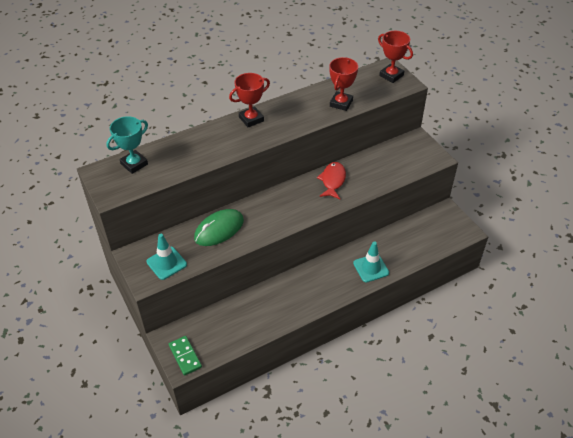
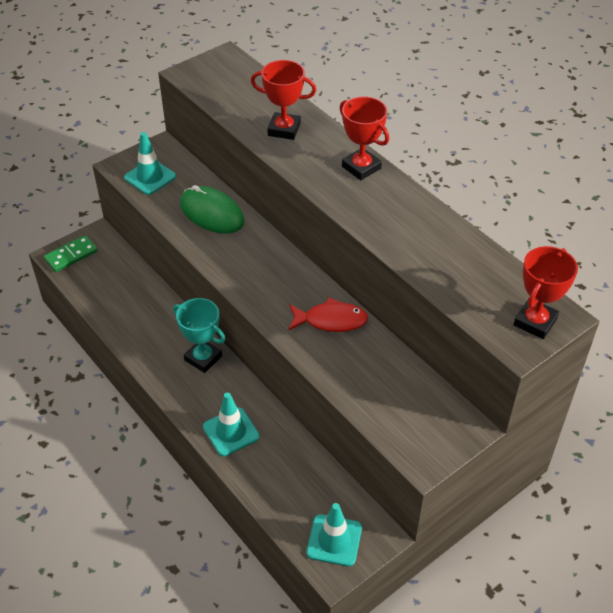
camera: 80 degrees right, 0 degrees up
turquoise trophy [106,116,148,174] -> turquoise trophy moved to [173,298,225,373]
red trophy [329,57,358,111] -> red trophy moved to [251,60,317,140]
none -> turquoise traffic cone [307,503,362,567]

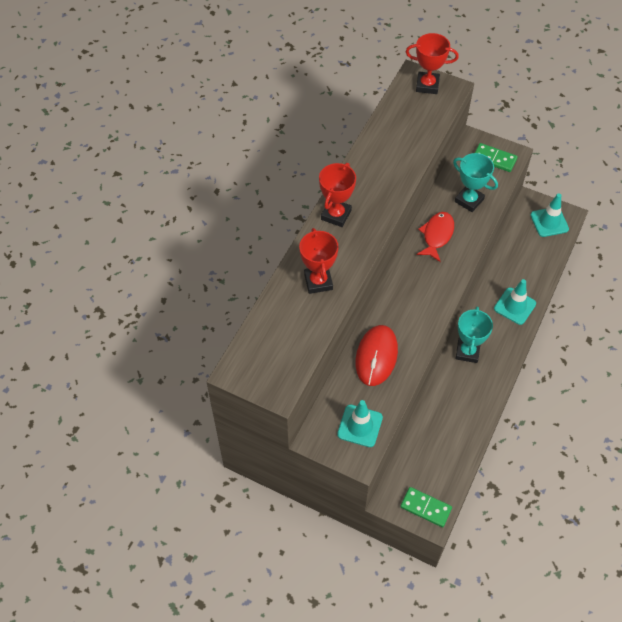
camera: 115 degrees left, 10 degrees up
green mouse [180,185,244,234] -> red mouse [355,325,398,386]
red fish [288,297,368,332] -> red fish turned 45 degrees clockwise [417,212,454,262]
none -> turquoise trophy [453,153,498,212]
none -> green domino [475,143,518,172]

